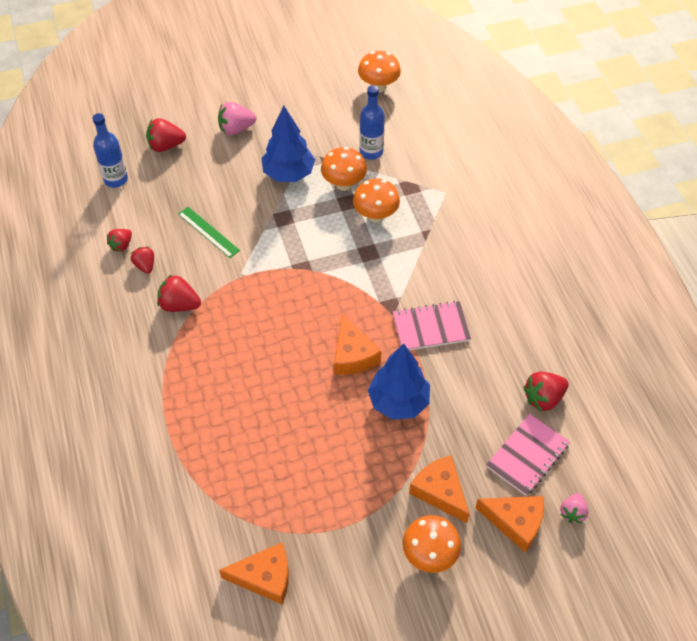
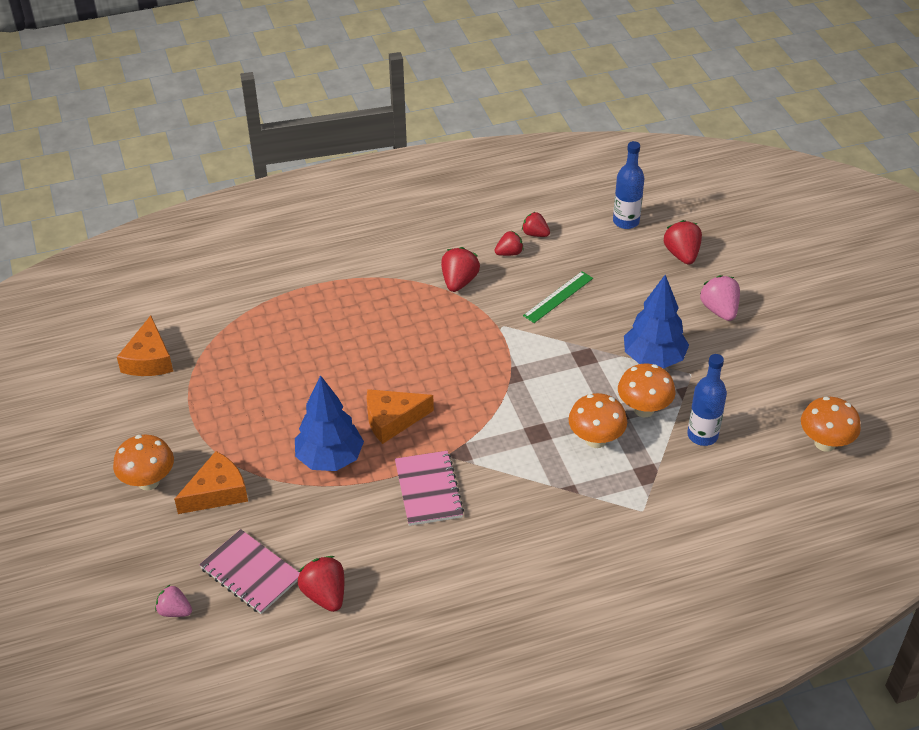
camera: 90 degrees right, 10 degrees down
orange cheese [475,496,544,552] -> none

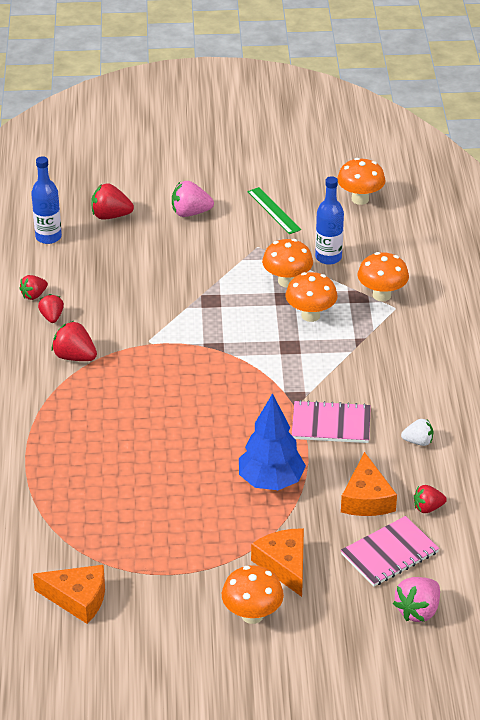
camera: 75 degrees left, 5 degrees down
pink strawberry [155,585,192,617] -> pink strawberry [393,577,440,622], size x1.53
red strawberry [298,556,344,612] -> red strawberry [414,485,447,513], size x0.65
orange cheese [367,389,434,444] -> orange cheese moved to [341,452,397,516]
green ruler [523,271,593,323] -> green ruler moved to [247,187,301,234]
blue tree [624,275,689,368] -> none
none -> orange mushroom [358,252,409,301]
none -> white strawberry [401,419,433,446]

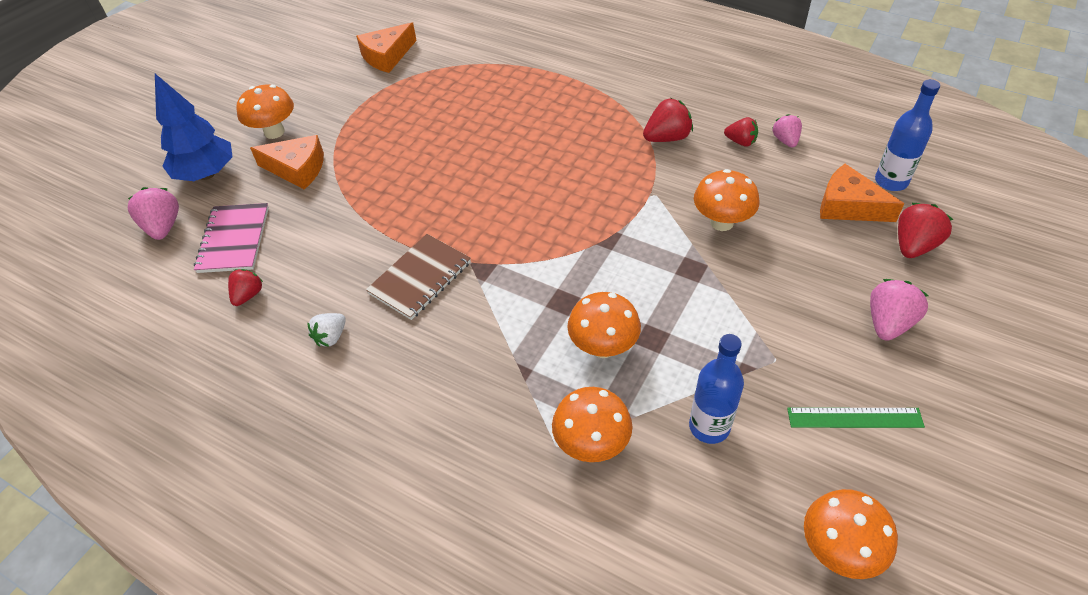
camera: 125 degrees right, 10 degrees up
red strawberry [19,275,48,300] -> pink strawberry [773,114,802,147]
blue tree [239,393,306,490] -> blue tree moved to [155,74,233,181]
orange mushroom [262,239,313,288] -> orange mushroom moved to [694,169,759,231]
pink notebook [292,400,371,443] -> brown notebook [366,234,471,320]
orange cheese [341,452,397,516] -> orange cheese moved to [820,164,904,222]

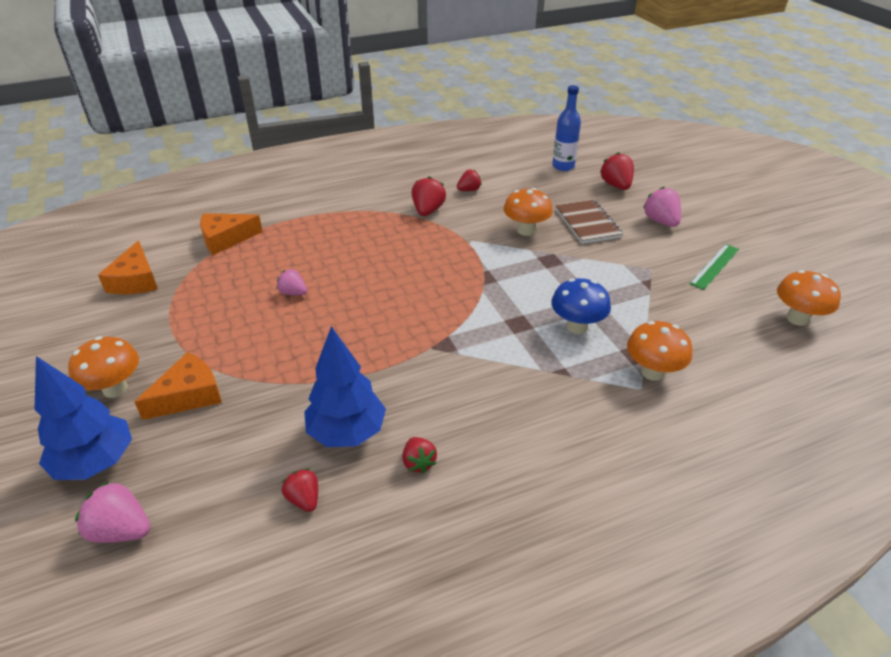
camera: 55 degrees left, 10 degrees down
pink notebook [194,203,269,273] -> none
white strawberry [307,313,346,347] -> red strawberry [402,437,437,474]
brown notebook [366,234,471,320] -> brown notebook moved to [556,200,623,244]
orange mushroom [567,292,641,358] -> blue mushroom [551,278,611,334]
blue bottle [689,334,744,444] -> none
pink strawberry [773,114,802,147] -> pink strawberry moved to [277,269,307,295]
orange cheese [820,164,904,222] -> orange cheese moved to [200,213,263,255]
none -> blue tree [304,326,386,447]

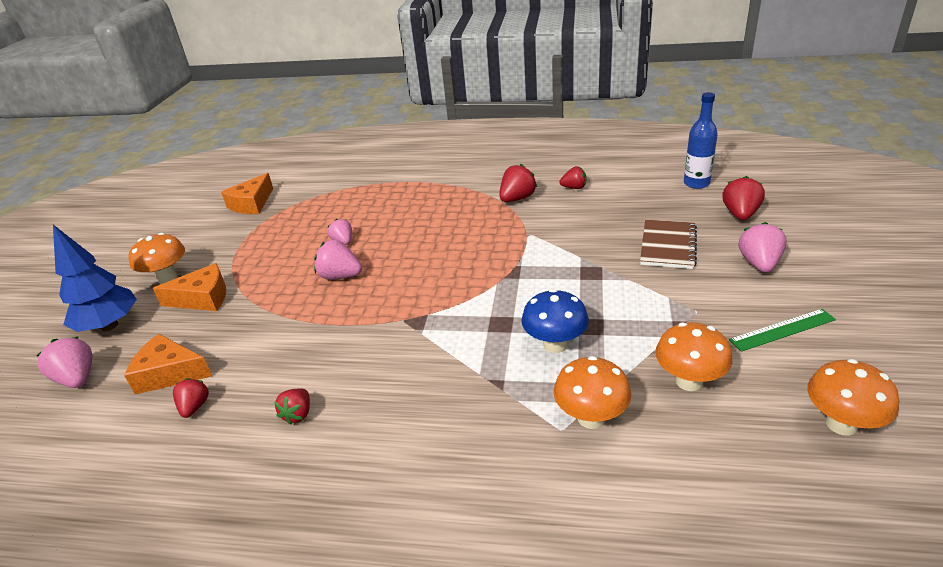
camera: 35 degrees right, 5 degrees down
orange cheese [200,213,263,255] -> orange cheese moved to [124,334,212,395]
blue tree [304,326,386,447] -> none
orange mushroom [503,188,553,236] -> orange mushroom moved to [655,322,732,391]
none -> pink strawberry [314,240,362,280]

